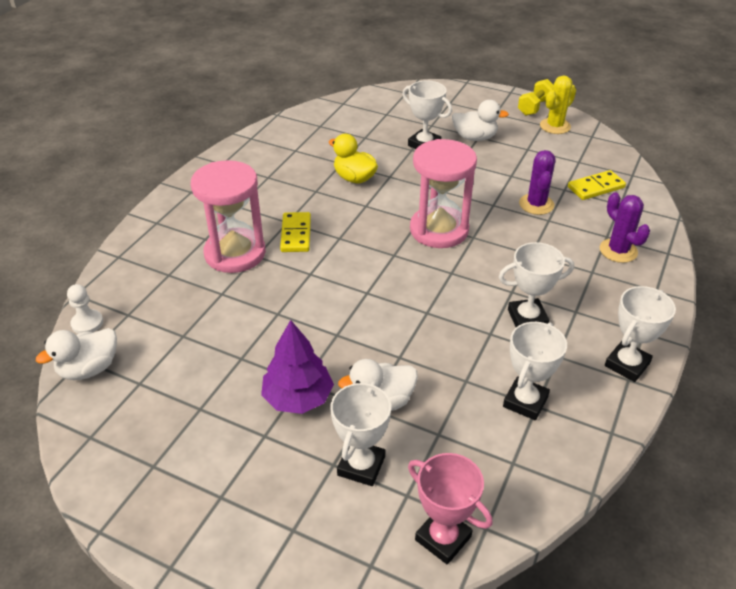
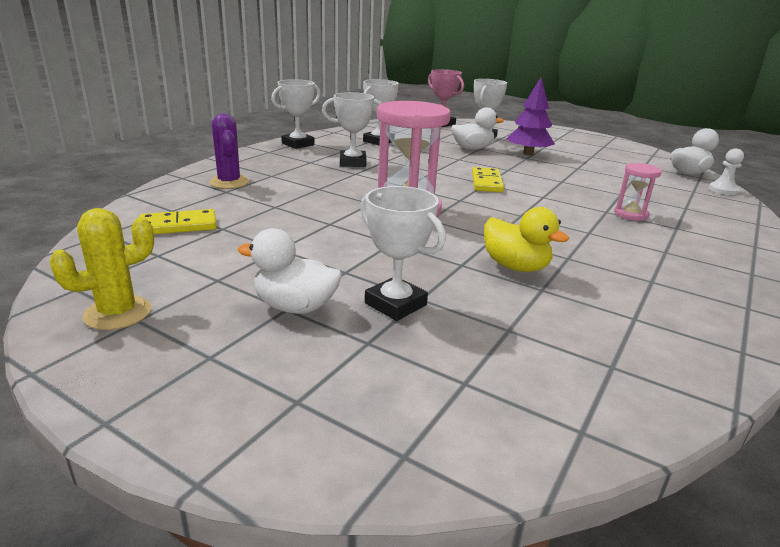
camera: 175 degrees left, 15 degrees down
pink hourglass [191,160,266,273] -> pink hourglass [614,163,662,221], size x0.50
yellow domino [280,212,311,252] -> yellow domino moved to [472,167,504,192]
yellow dumbbell [518,79,554,116] -> none
purple cactus [519,150,556,215] -> none

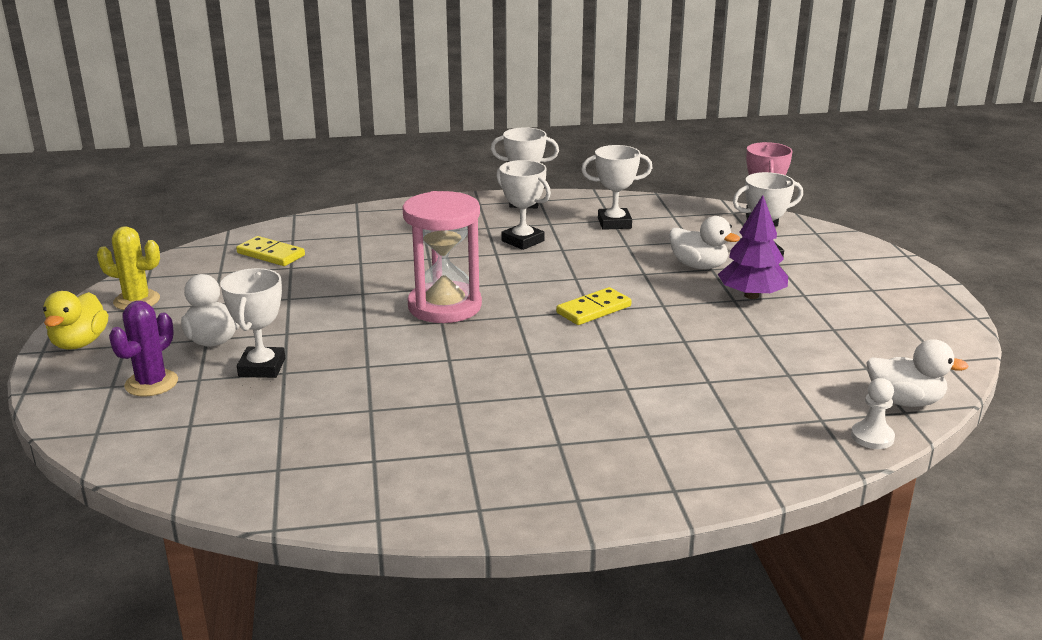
camera: 50 degrees right, 0 degrees up
purple cactus [209,114,249,189] -> purple cactus moved to [109,301,178,397]
yellow duck [484,207,569,272] -> yellow duck moved to [43,291,108,349]
pink hourglass [614,163,662,221] -> none

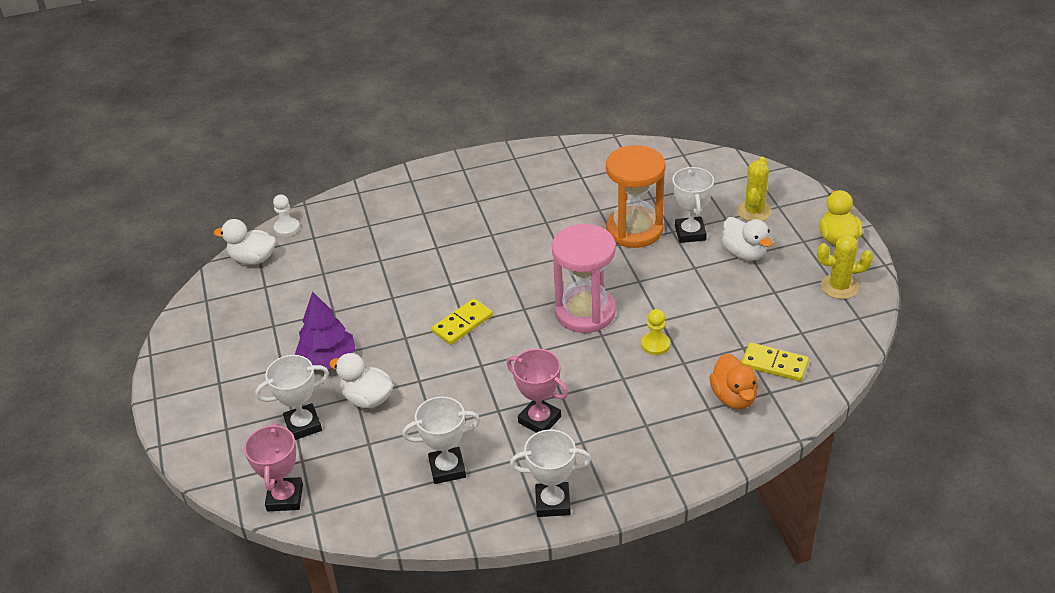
camera: 175 degrees right, 15 degrees up
purple cactus [109,301,178,397] -> yellow cactus [737,157,772,221]
white trophy [496,160,551,250] -> pink trophy [507,349,569,433]
none -> orange hourglass [606,145,666,248]
none -> yellow pawn [641,309,670,355]
none -> orange duck [709,353,758,409]

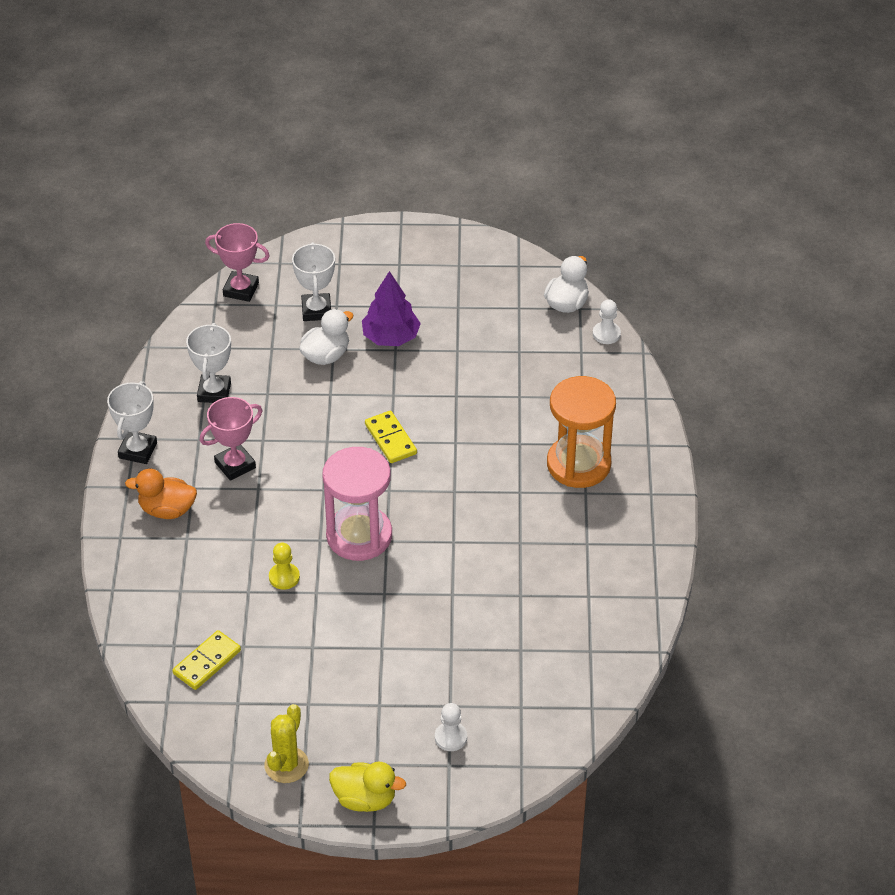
camera: 105 degrees right, 5 degrees up
orange hourglass [606,145,666,248] -> orange hourglass moved to [547,376,616,488]
white trophy [672,167,714,243] -> none
orange duck [709,353,758,409] -> orange duck moved to [125,469,197,519]
white duck [721,217,773,261] -> none
yellow cactus [737,157,772,221] -> white pawn [435,703,467,751]

